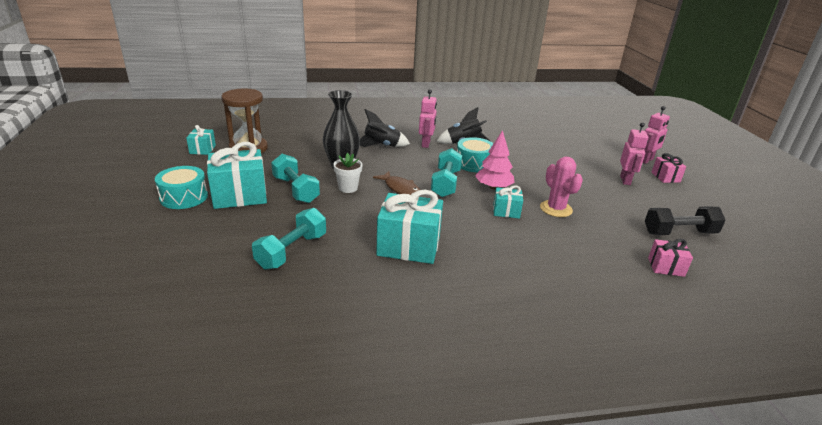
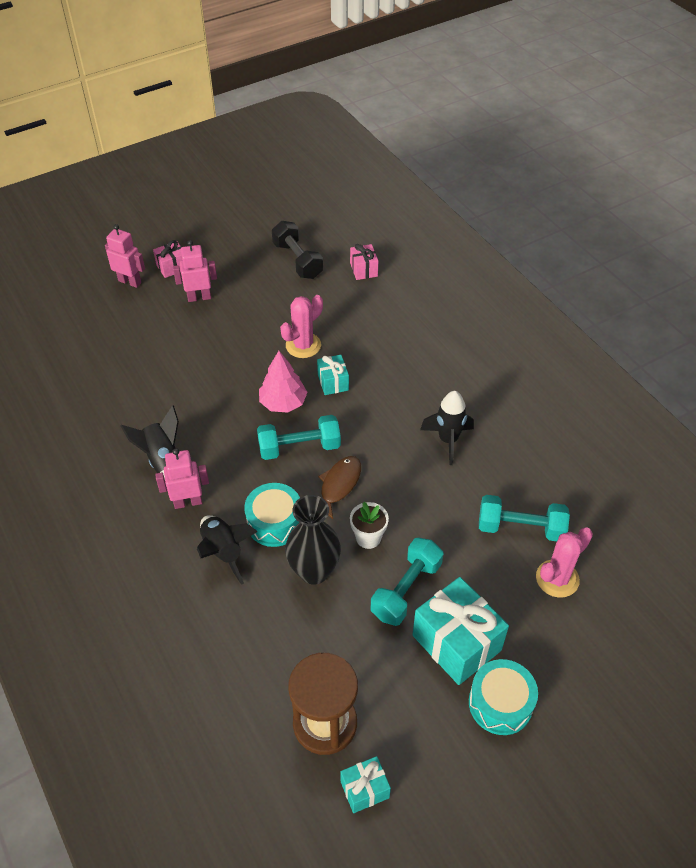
camera: 110 degrees left, 20 degrees up
turquoise gift [376,190,443,264] -> black rocket [420,391,474,465]
turquoise drum [457,137,494,172] -> turquoise drum moved to [244,483,300,547]
none -> pink cactus [536,527,593,598]

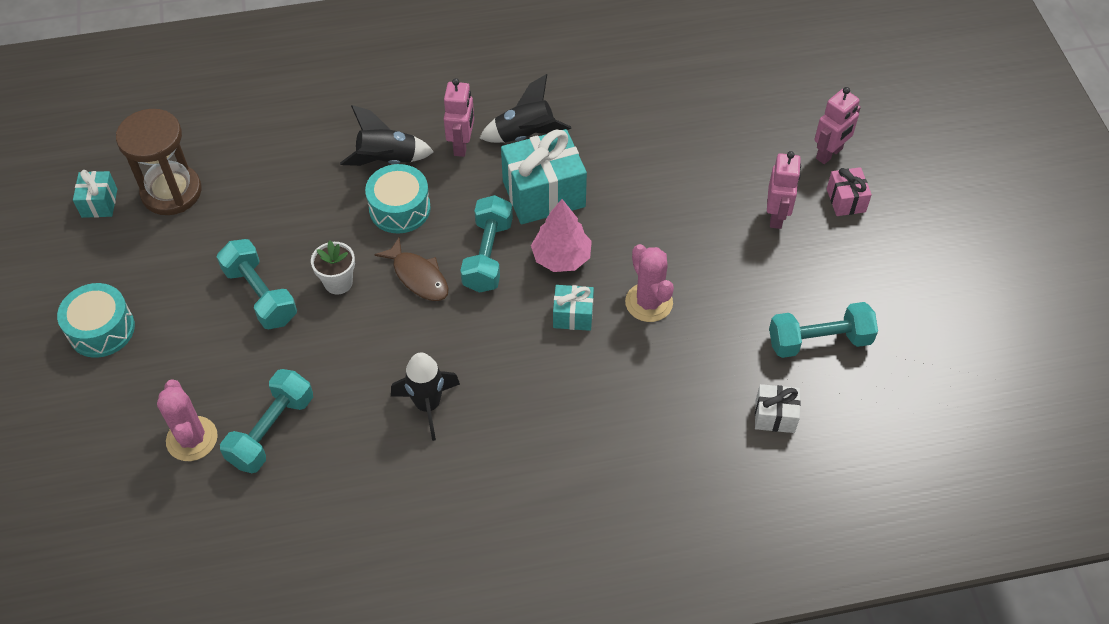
camera: 110 degrees right, 5 degrees up
black dumbbell [272,221,323,279] -> turquoise dumbbell [769,302,878,358]
black vase [285,495,341,585] -> none
pink gift [350,244,378,280] -> white gift [755,384,801,433]
turquoise gift [412,577,509,685] -> turquoise gift moved to [501,129,587,224]

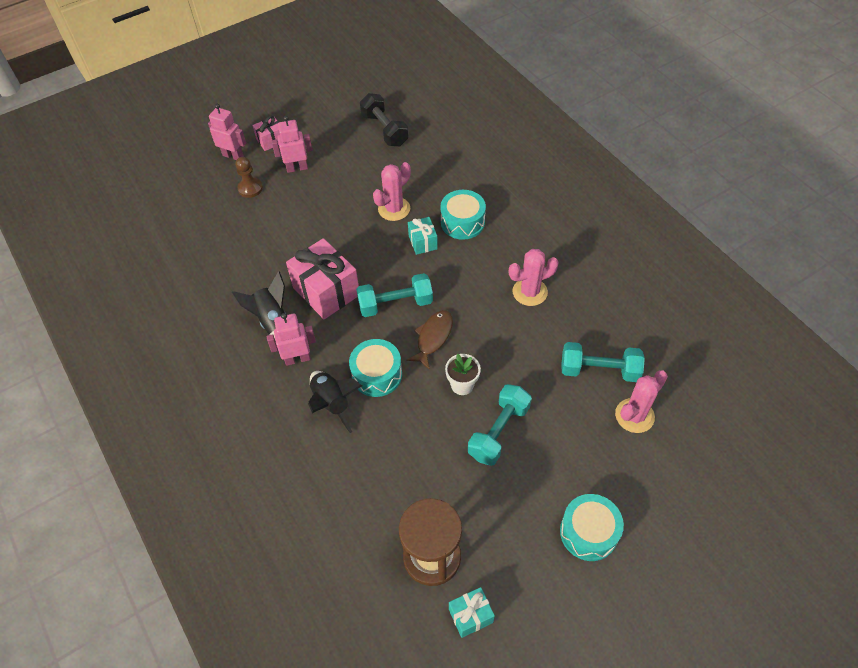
camera: 110 degrees left, 0 degrees up
black rocket [391,353,460,441] -> pink cactus [509,249,559,306]
turquoise gift [501,129,587,224] -> pink gift [286,238,359,319]
pink tree [531,199,592,272] -> none
white gift [755,384,801,433] -> none
turquoise dumbbell [769,302,878,358] -> black dumbbell [360,93,409,146]
none -> brown pawn [236,157,263,198]
none -> turquoise drum [440,190,486,240]

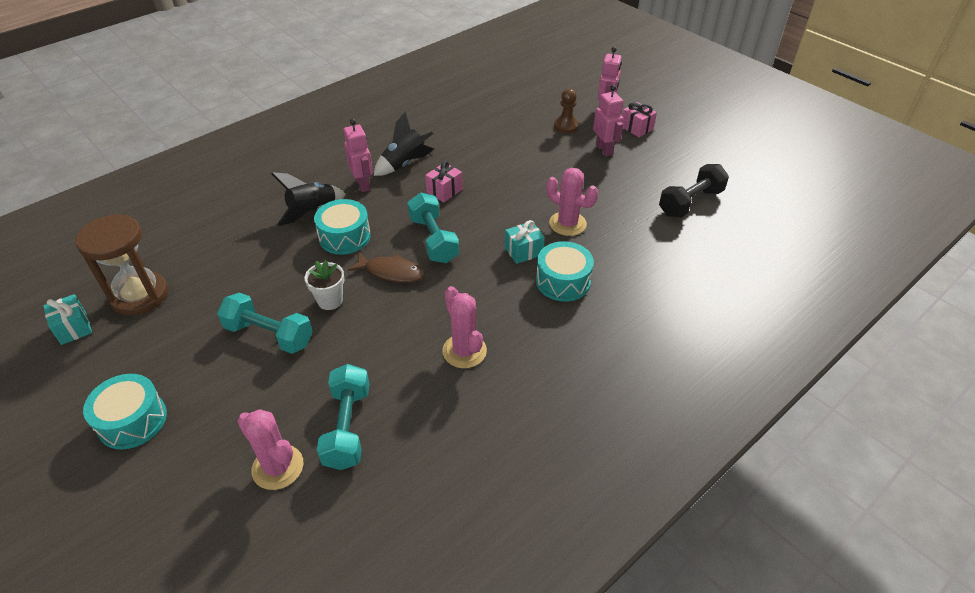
camera: 80 degrees right, 10 degrees down
pink gift [286,238,359,319] -> pink gift [425,161,463,202], size x0.52

